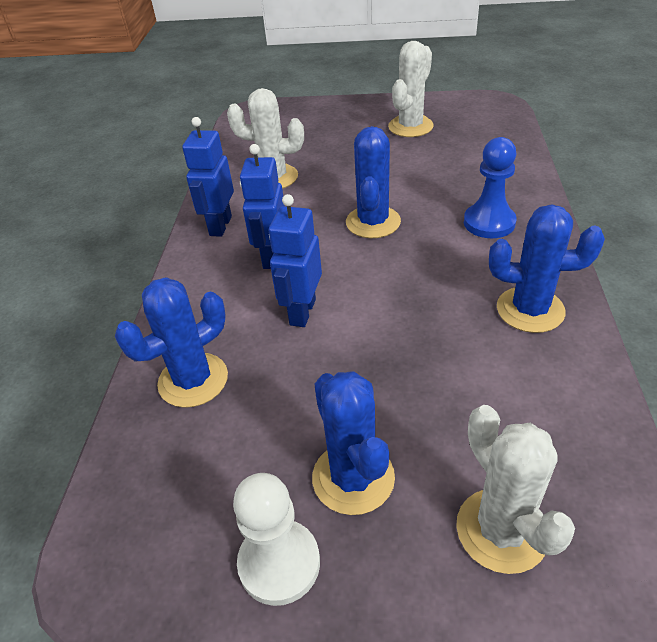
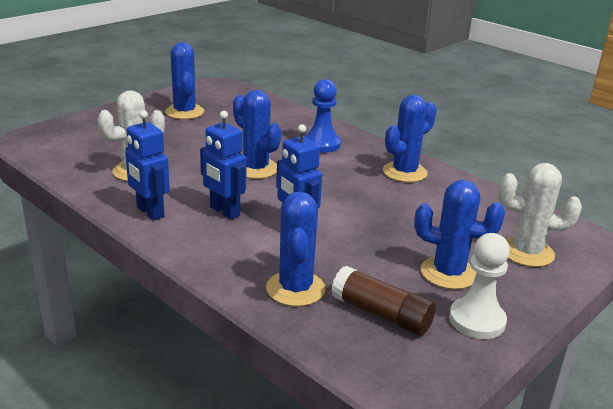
camera: 55 degrees left, 15 degrees down
white cactus [388,41,434,137] -> blue cactus [165,42,204,119]
none -> brown glue stick [331,266,436,336]

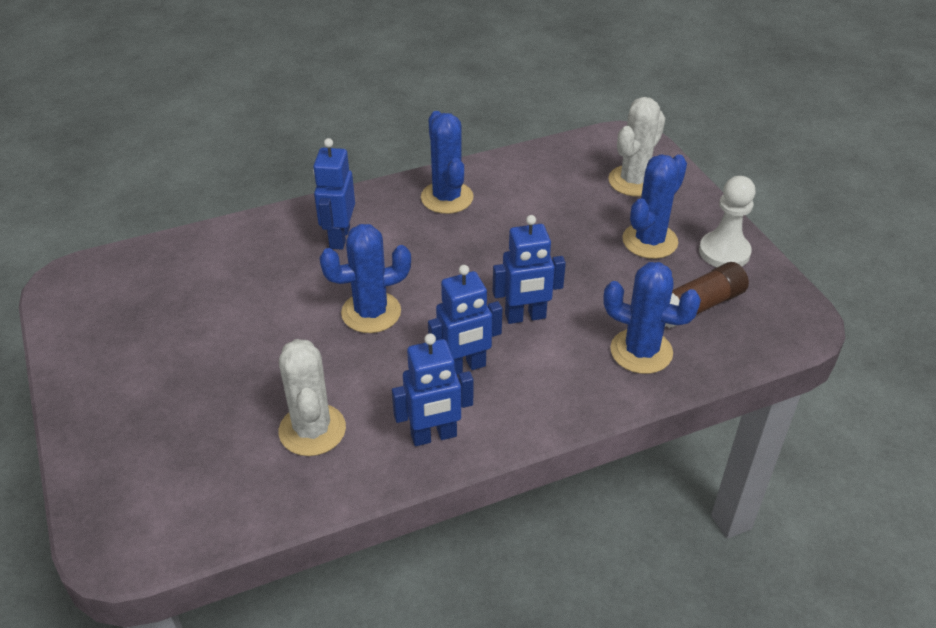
camera: 65 degrees left, 15 degrees up
blue cactus [165,42,204,119] -> none
blue pawn [305,79,341,153] -> blue robot [313,138,355,250]

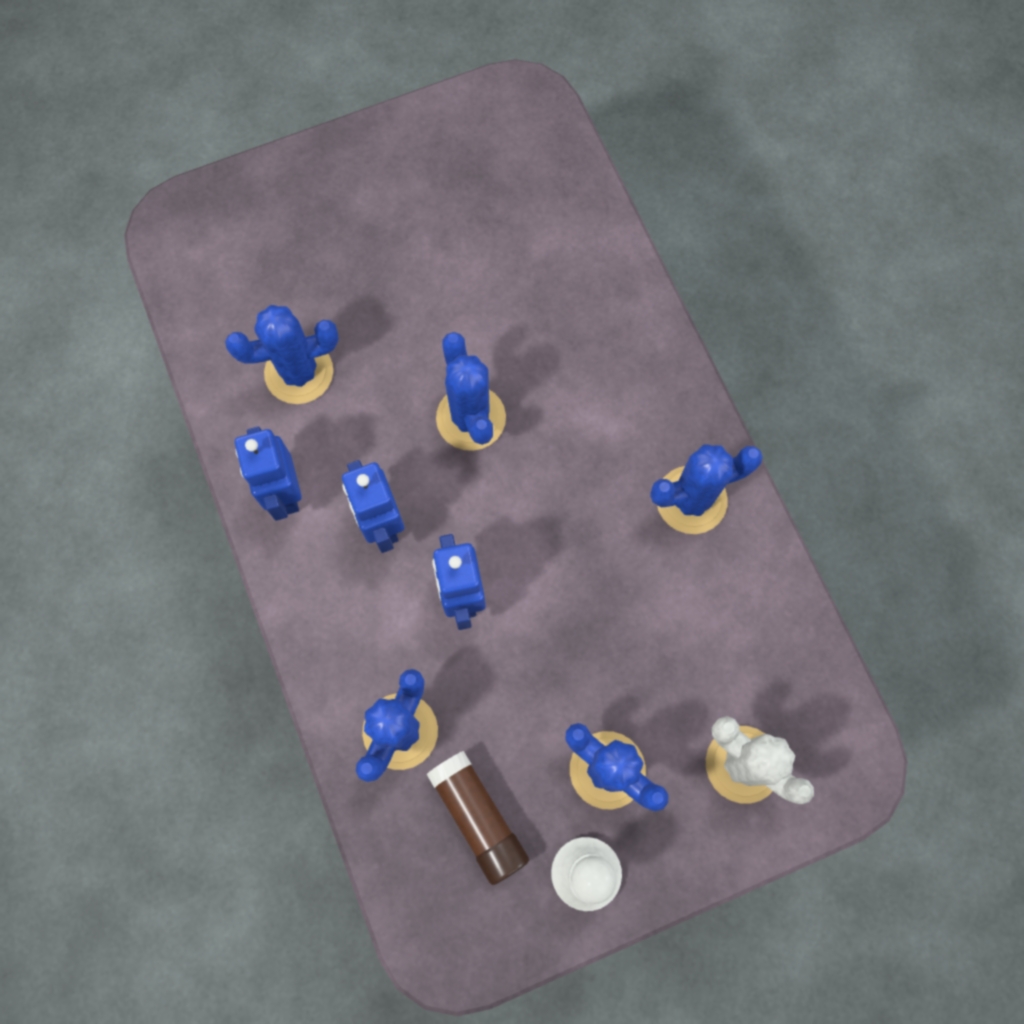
camera: 90 degrees right, 30 degrees up
white cactus [279,339,346,456] -> blue cactus [225,305,339,404]
blue robot [313,138,355,250] -> none

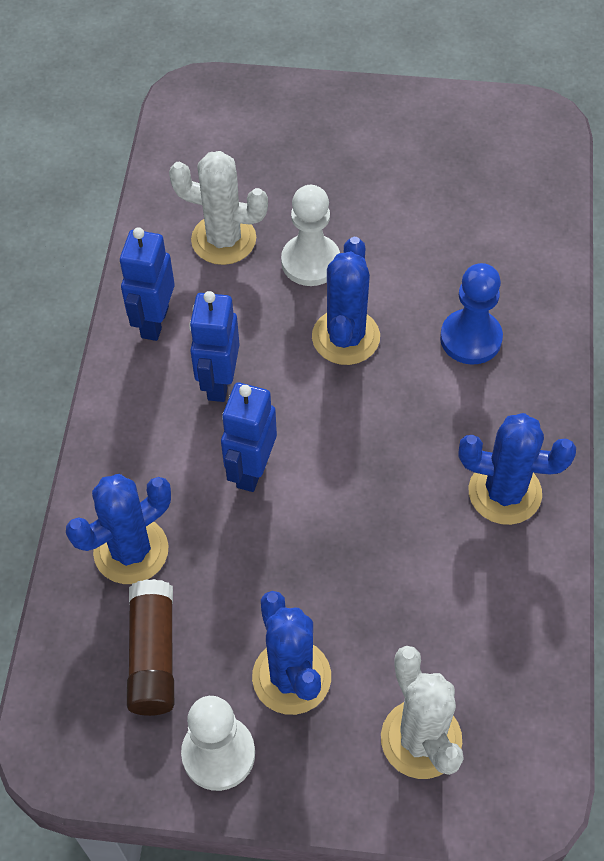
camera: 30 degrees right, 15 degrees down
blue cactus [225,305,339,404] -> white cactus [169,151,268,265]
none -> white pawn [281,185,340,286]
none -> blue pawn [440,263,503,365]

